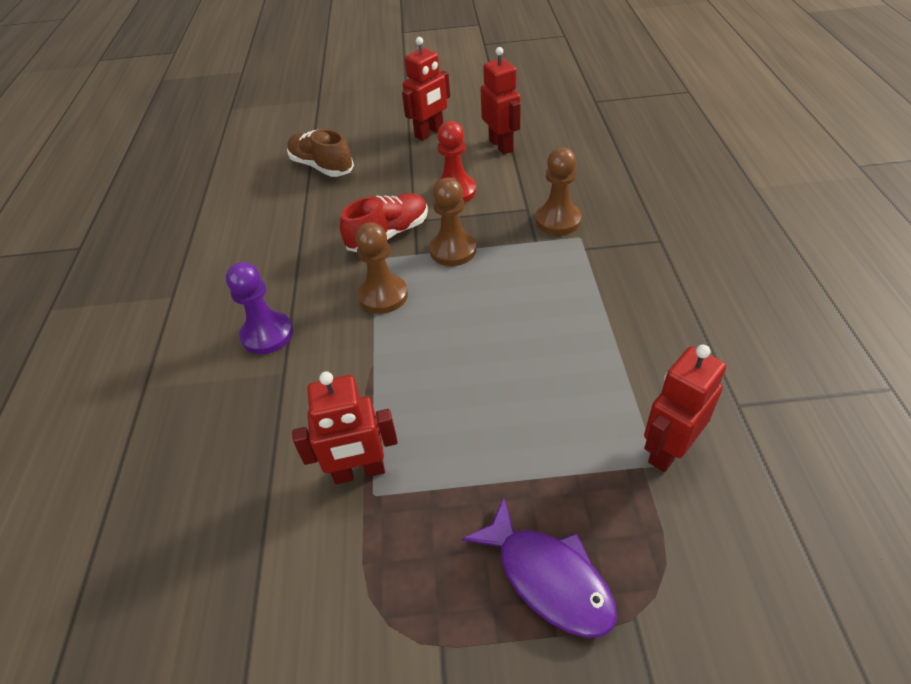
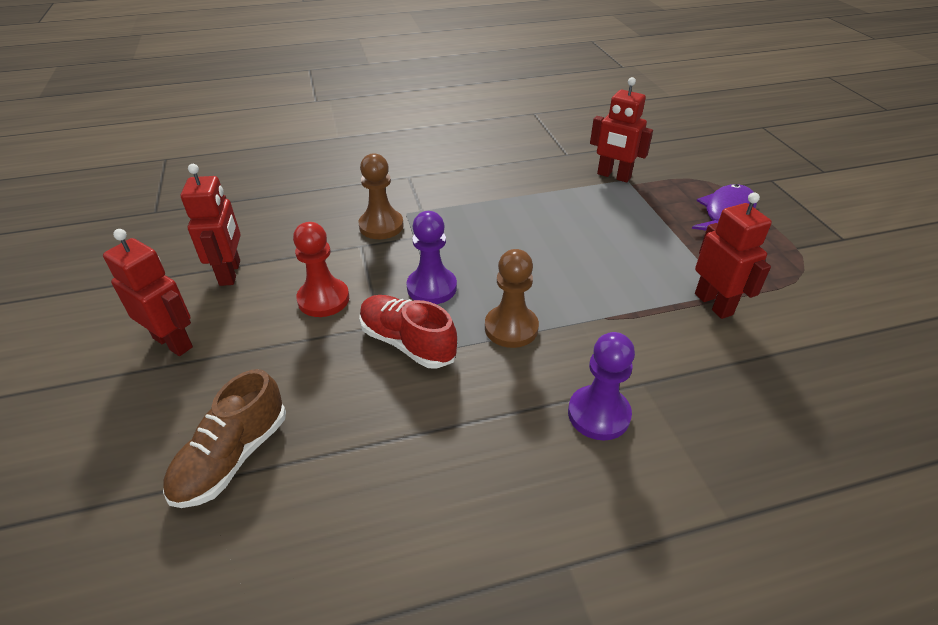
camera: 105 degrees left, 5 degrees down
brown pawn [430,178,476,266] -> purple pawn [406,211,457,304]
red robot [480,47,521,154] -> red robot turned 120 degrees clockwise [181,164,241,286]

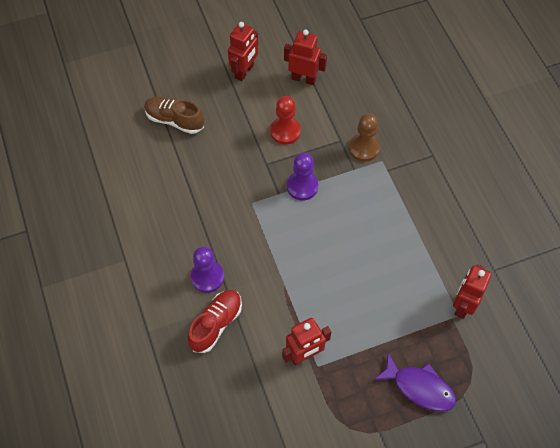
camera: 85 degrees right, 20 degrees up
red robot [181,164,241,286] -> red robot turned 150 degrees counterclockwise [284,30,327,85]
red shoe [359,295,457,369] -> red shoe moved to [188,290,242,353]
brown pawn [485,249,539,348] -> none

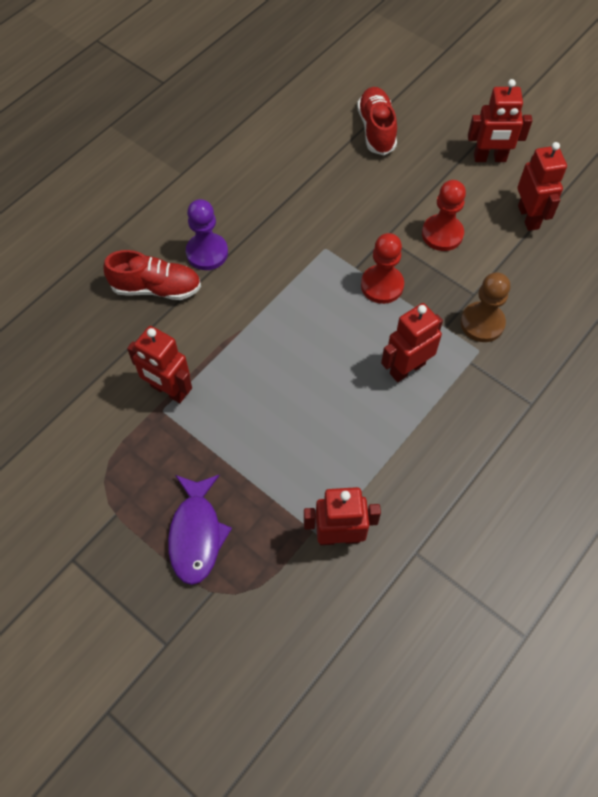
camera: 60 degrees right, 0 degrees up
brown shoe [144,97,204,134] -> red shoe [357,87,397,155]
purple pawn [287,153,318,201] -> red pawn [361,233,404,304]
none -> red robot [381,303,443,382]

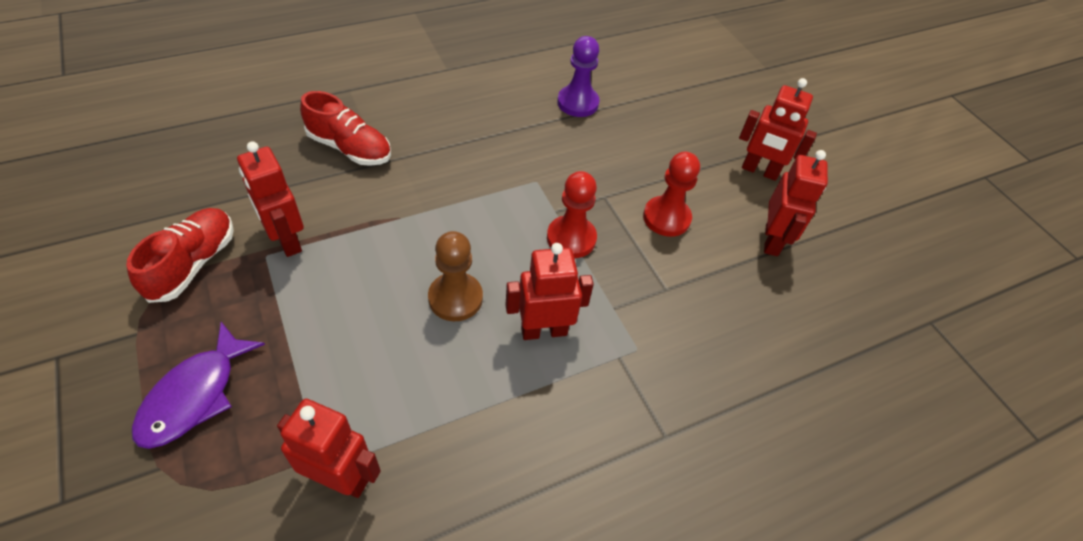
camera: 20 degrees right, 10 degrees down
purple pawn [186,199,228,270] -> purple pawn moved to [557,36,600,117]
red shoe [357,87,397,155] -> red shoe moved to [126,208,234,303]
brown pawn [461,272,510,342] -> brown pawn moved to [428,231,483,321]

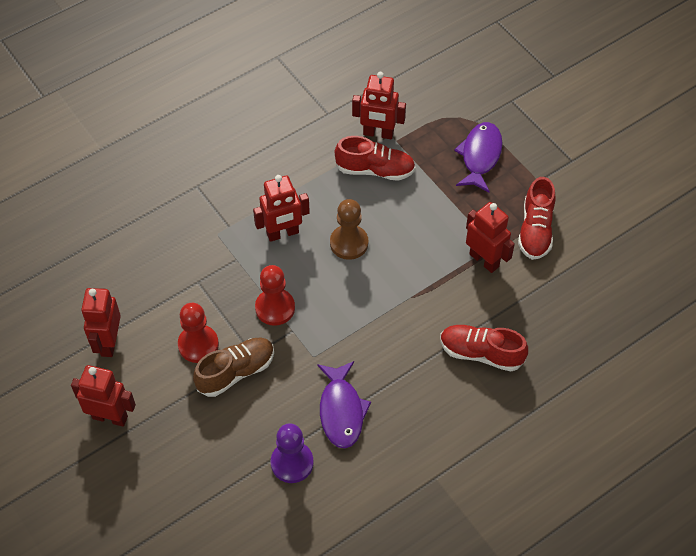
camera: 175 degrees right, 5 degrees up
none -> brown shoe [193,337,274,397]
none -> purple fish [317,361,371,448]
none -> red shoe [335,136,415,181]

